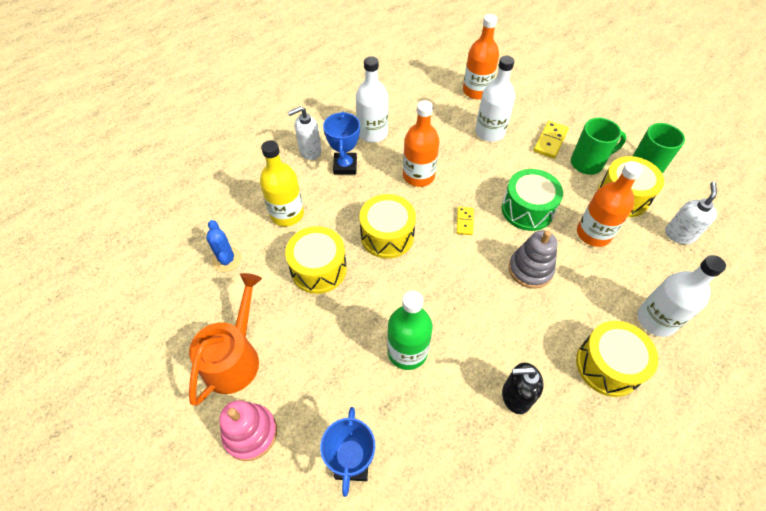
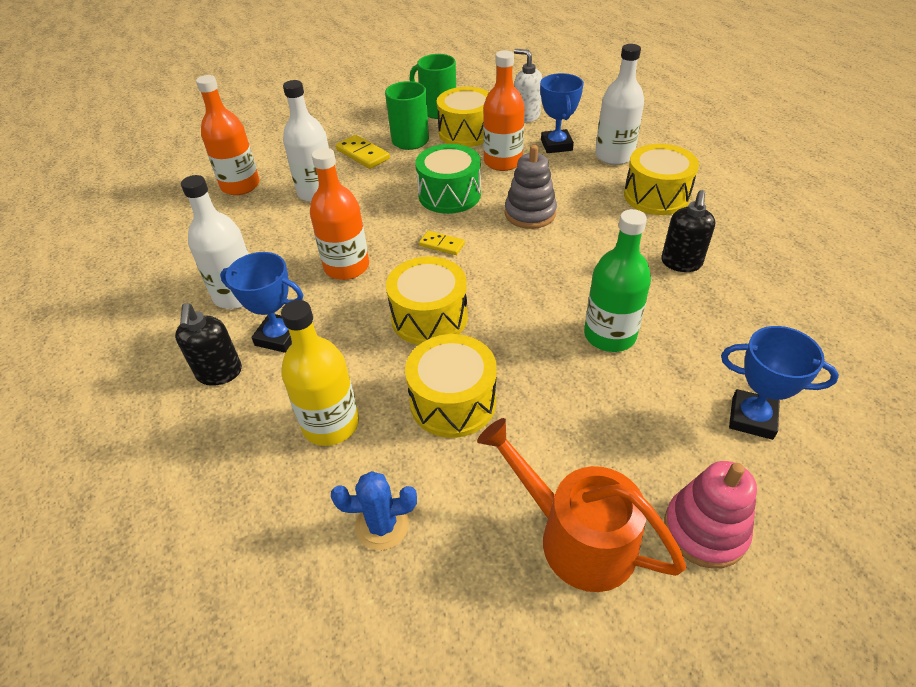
camera: 70 degrees left, 10 degrees down
white soap dispenser [288,106,322,160] -> black soap dispenser [175,303,242,386]
none -> blue trophy [540,73,584,153]

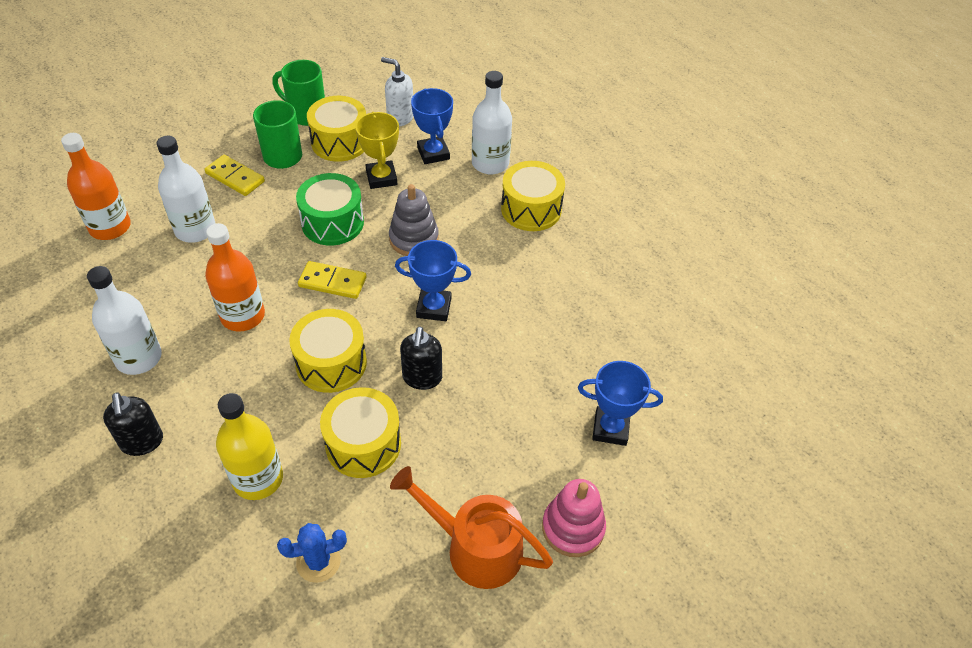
camera: 15 degrees left, 5 degrees up
blue trophy [220,252,303,353] -> blue trophy moved to [395,240,471,321]
yellow domino [419,231,465,255] -> yellow domino [298,261,367,299], size x1.54
orange bottle [483,50,525,171] -> yellow trophy [355,112,399,189]
green bottle [584,209,651,352] -> none
black soap dispenser [661,190,715,272] -> black soap dispenser moved to [400,326,442,390]

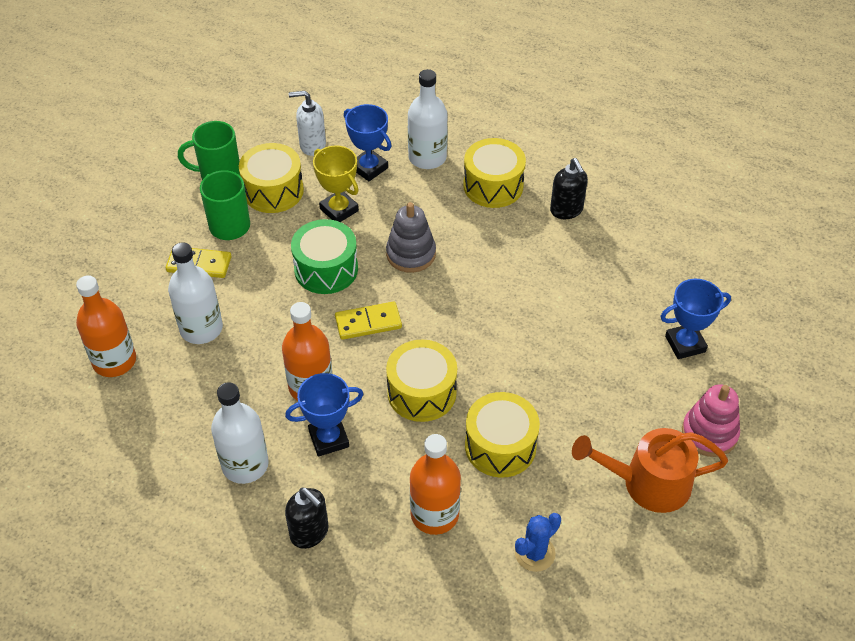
camera: 25 degrees left, 0 degrees up
yellow bottle [216,393,283,500] -> orange bottle [410,434,461,535]
blue trophy [395,240,471,321] -> blue trophy moved to [285,373,364,457]
black soap dispenser [400,326,442,390] -> black soap dispenser moved to [550,158,588,219]

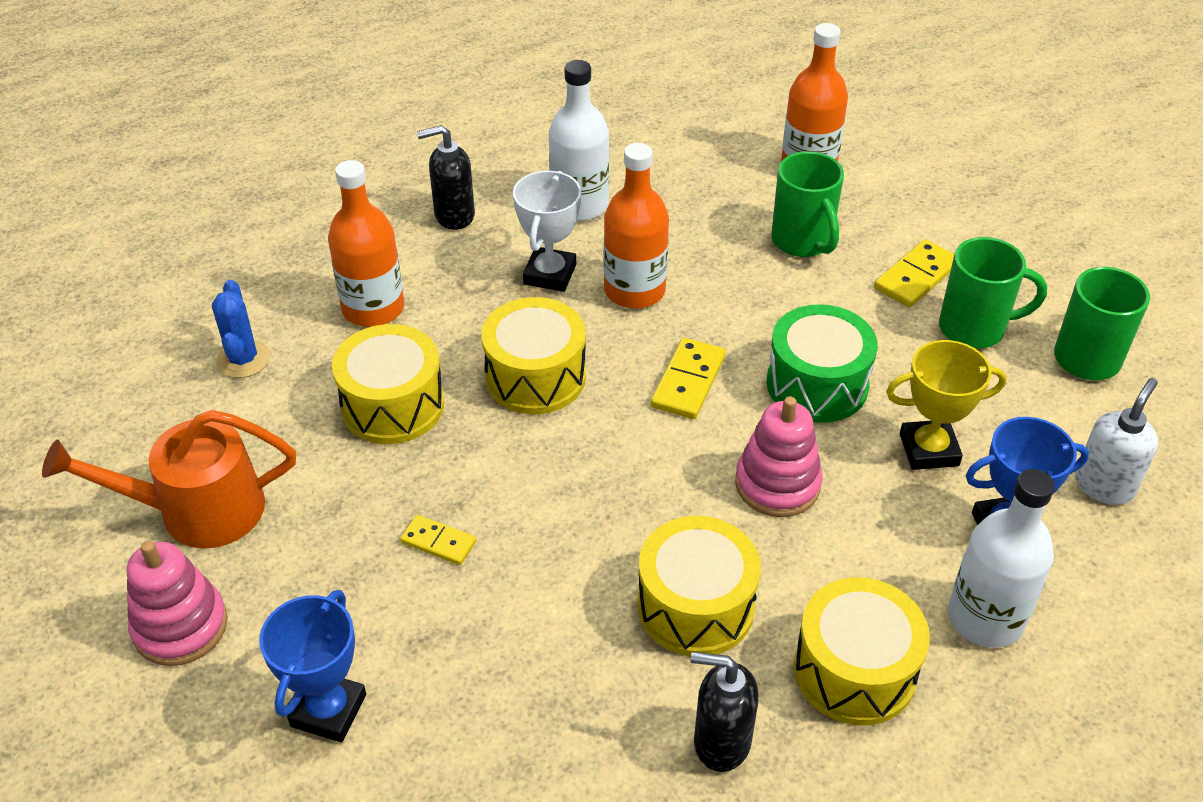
camera: 125 degrees right, 5 degrees down
white bottle [168,242,223,344] -> green mug [771,151,844,257]
yellow drum [239,143,304,213] -> yellow drum moved to [638,516,761,656]
blue trophy [285,373,364,457] -> white trophy [513,171,581,292]
grey stacking toy [386,202,436,273] -> pink stacking toy [735,396,823,517]
orange watering can [572,428,728,513] -> orange watering can turned 135 degrees counterclockwise [42,410,296,548]
none -> yellow domino [400,515,476,565]

